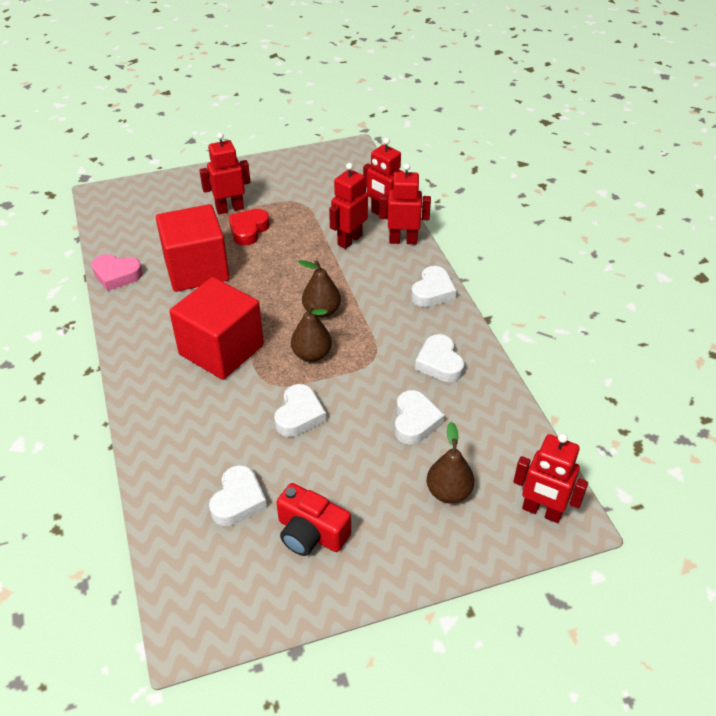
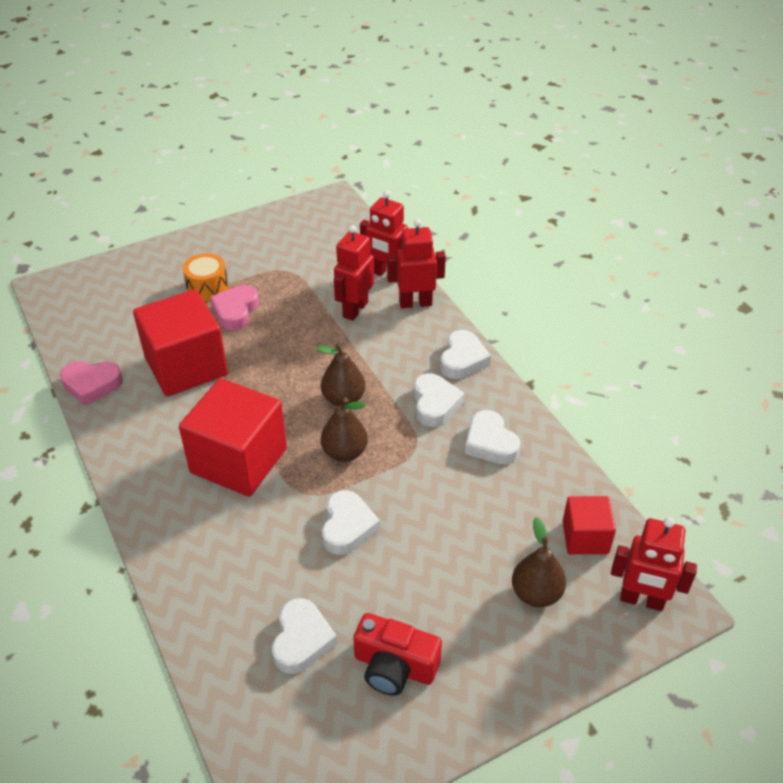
camera: 10 degrees left, 0 degrees up
red robot [199,133,251,214] -> orange drum [183,253,228,301]
red heart [229,209,270,246] -> pink heart [210,285,259,330]
white heart [394,390,445,445] -> white heart moved to [414,373,465,427]
none -> red cube [562,496,616,554]

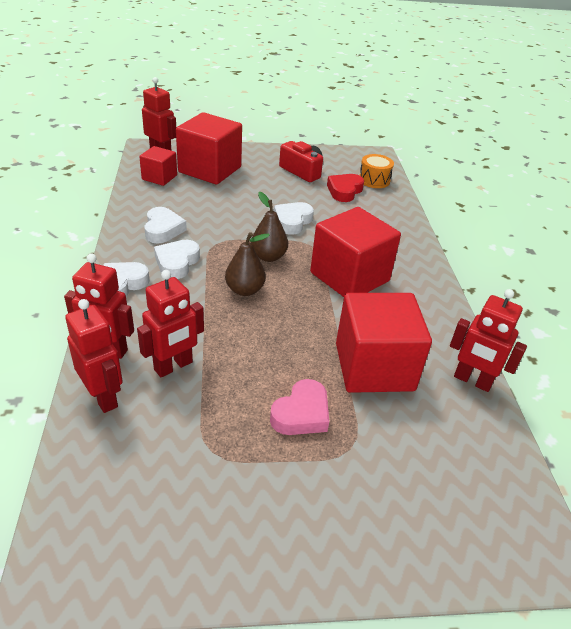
camera: 160 degrees left, 5 degrees down
pink heart [60,361,123,406] -> red robot [450,289,527,392]
orange drum [183,253,228,301] -> orange drum moved to [359,154,394,188]
white heart [272,598,337,674] -> red heart [327,174,364,202]
brown pear [512,517,566,607] -> red cube [176,112,242,185]

